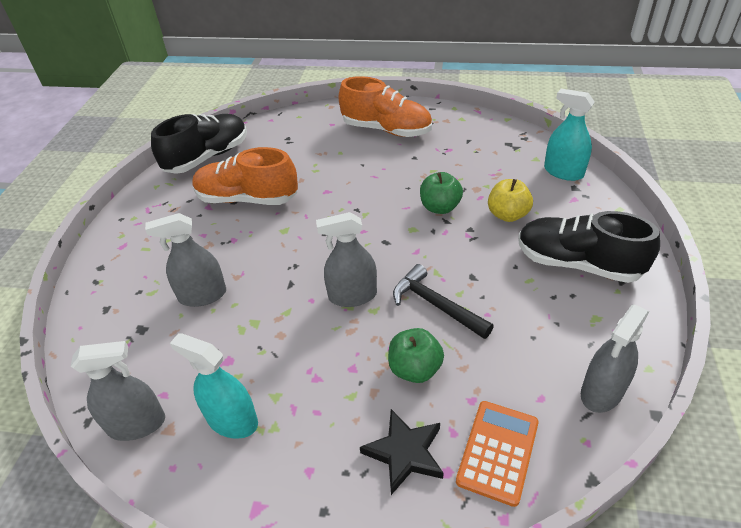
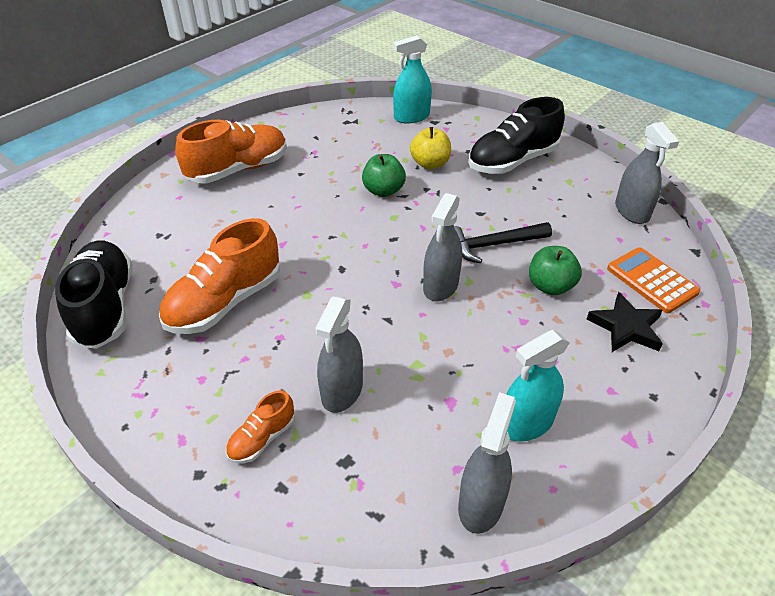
camera: 60 degrees left, 0 degrees up
none -> orange shoe [226,390,295,463]

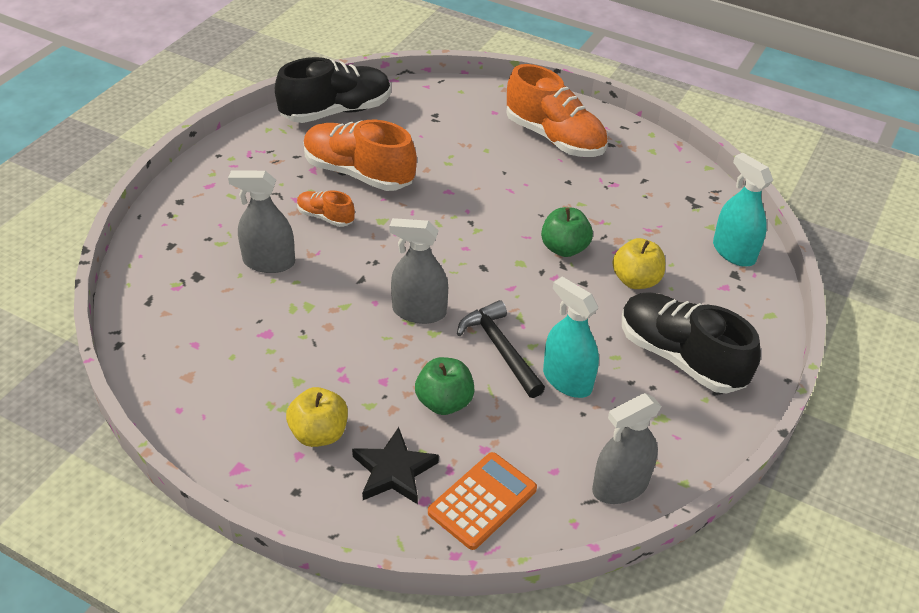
camera: 75 degrees right, 0 degrees up
orange shoe [226,390,295,463] -> orange shoe moved to [297,190,355,227]
grey spray bottle [458,392,516,534] -> none
turquoise spray bottle [506,330,570,442] -> turquoise spray bottle moved to [543,277,599,398]
none -> yellow apple [286,387,348,447]

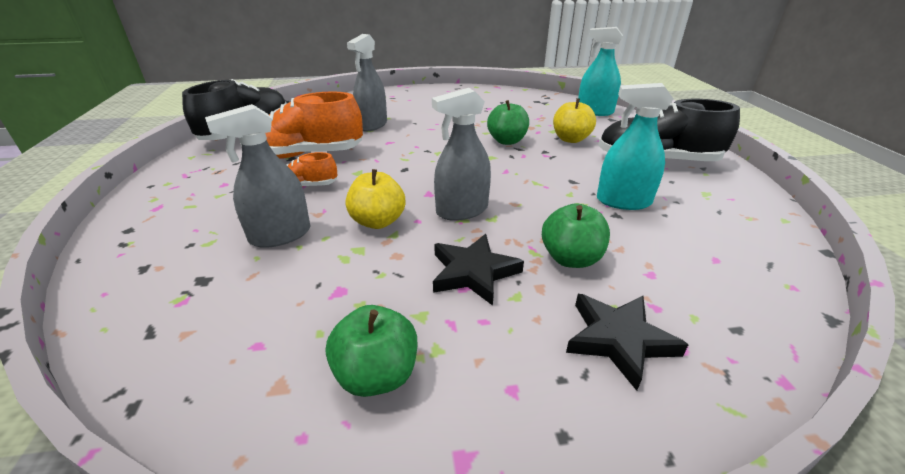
camera: 35 degrees left, 10 degrees down
yellow apple [286,387,348,447] -> yellow apple moved to [346,169,405,229]
orange calculator [428,452,537,550] -> none
black hammer [457,300,545,398] -> none
orange shoe [506,64,608,157] -> none
grey spray bottle [592,393,662,504] -> grey spray bottle moved to [347,34,387,131]
none -> green apple [326,305,417,397]
none -> black star [433,234,524,306]

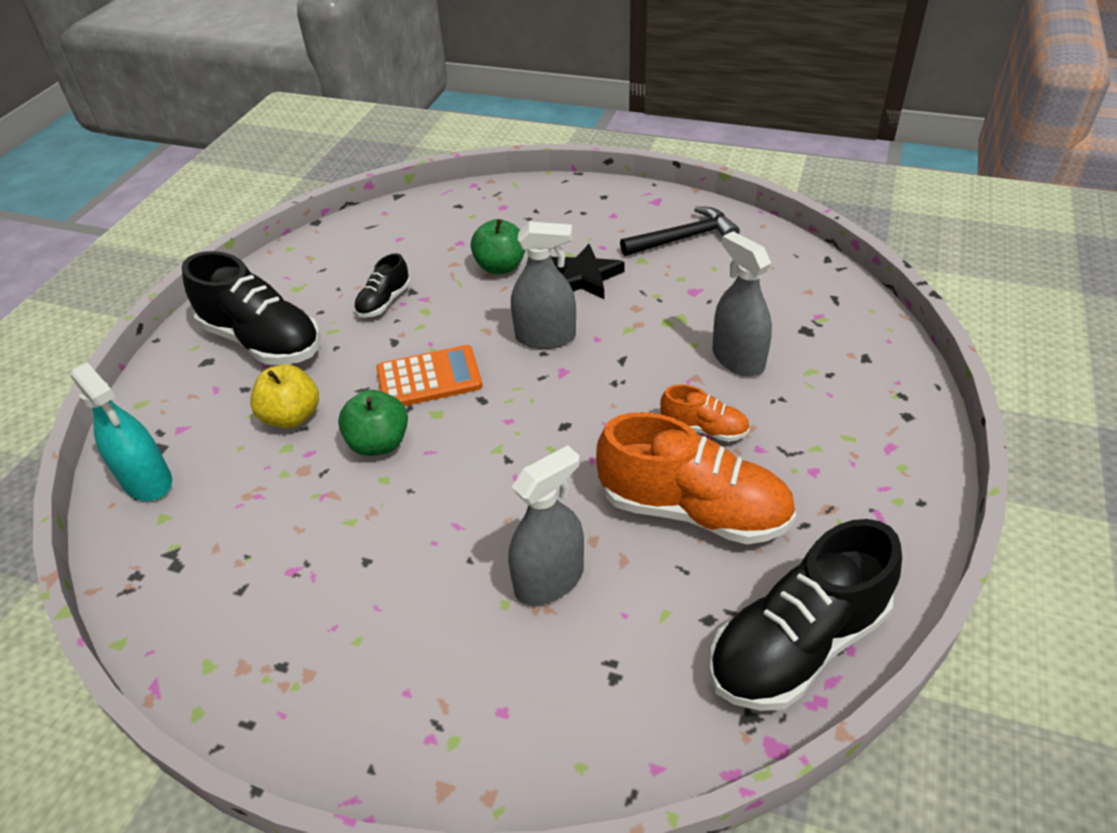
camera: 150 degrees left, 10 degrees up
grey spray bottle [205,104,310,248] -> grey spray bottle turned 120 degrees counterclockwise [712,231,772,376]
green apple [326,305,417,397] -> black hammer [620,207,740,256]
yellow apple [346,169,405,229] -> none
black star [566,294,689,391] -> none
turquoise spray bottle [597,83,673,210] -> black shoe [354,253,410,318]
none -> orange calculator [376,345,482,406]

